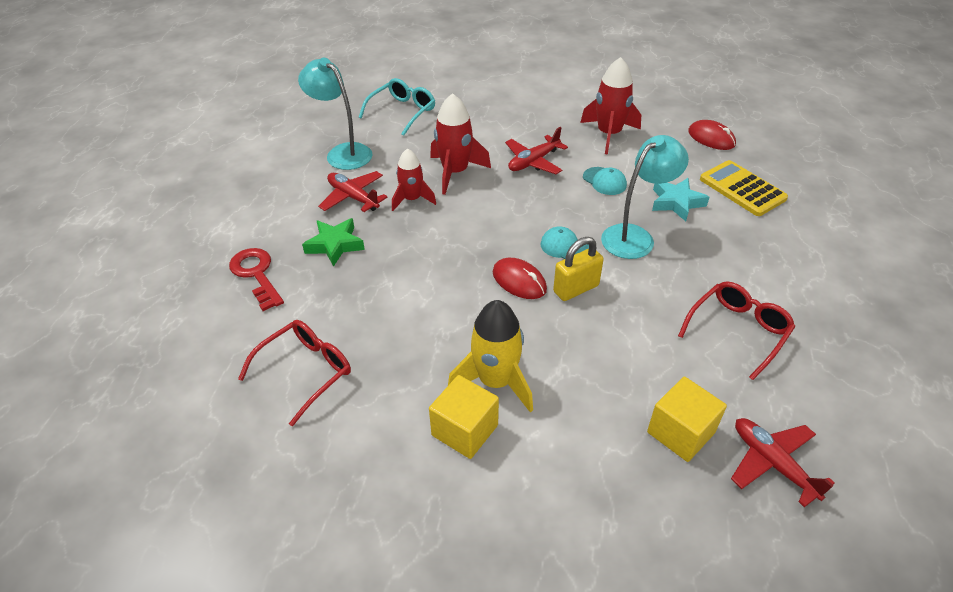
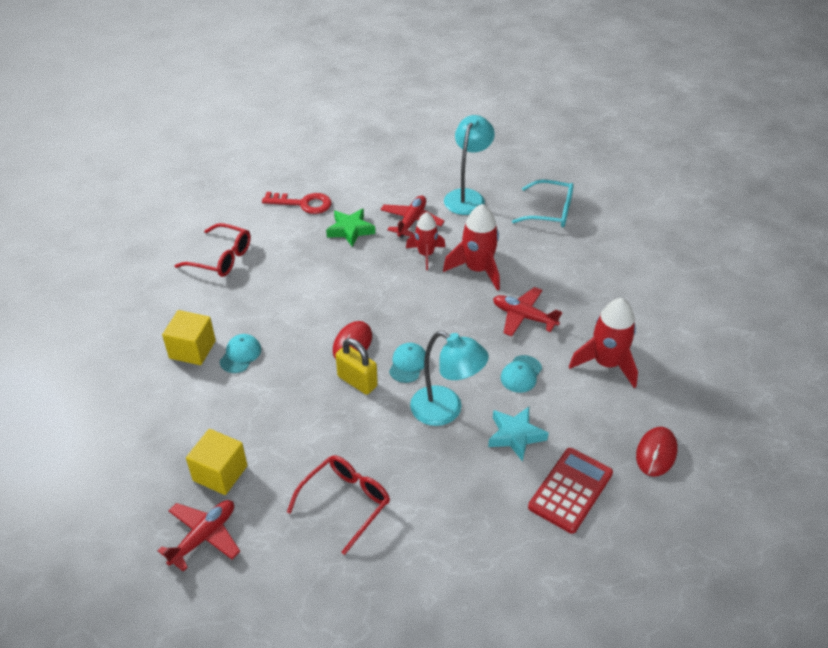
camera: 70 degrees right, 0 degrees up
red key [229,248,284,311] -> red key turned 60 degrees clockwise [262,192,331,214]
yellow rocket [448,300,533,413] -> turquoise cap [219,334,261,373]
red glasses [678,281,795,380] -> red glasses turned 75 degrees counterclockwise [287,455,390,555]
yellow calculator [700,160,788,216] -> red calculator [528,448,613,534]

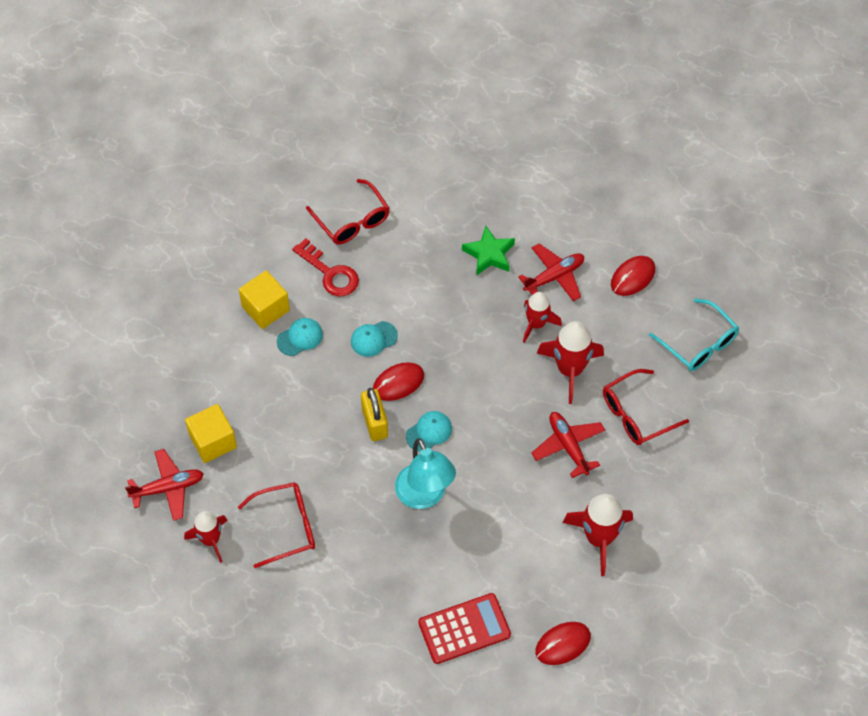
camera: 35 degrees right, 15 degrees up
red key [262,192,331,214] -> red key moved to [292,238,359,296]
turquoise lamp [444,115,495,215] -> red mouse [611,256,655,296]
turquoise star [488,407,549,462] -> none
turquoise cap [501,355,542,393] -> turquoise cap moved to [351,321,398,357]
none -> red rocket [184,511,227,563]
none -> red glasses [603,369,689,445]

